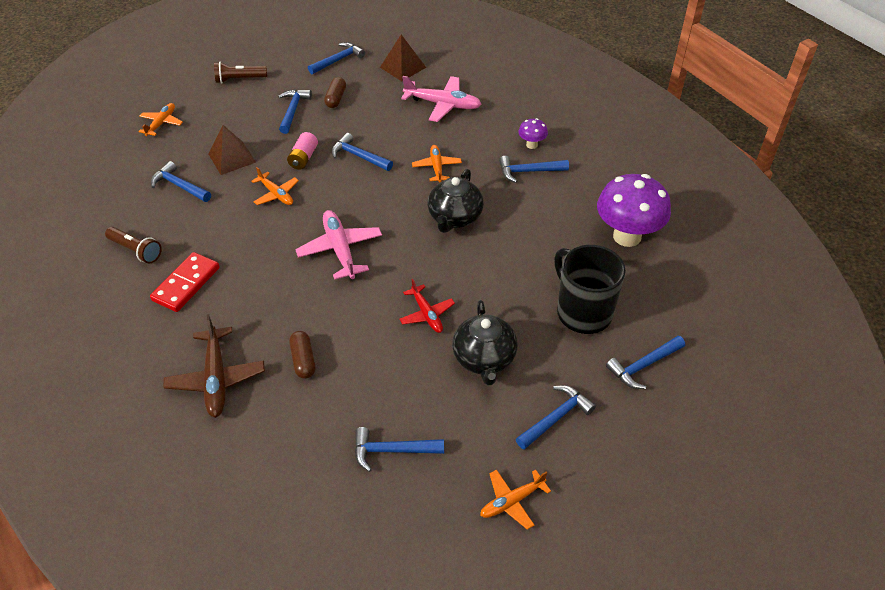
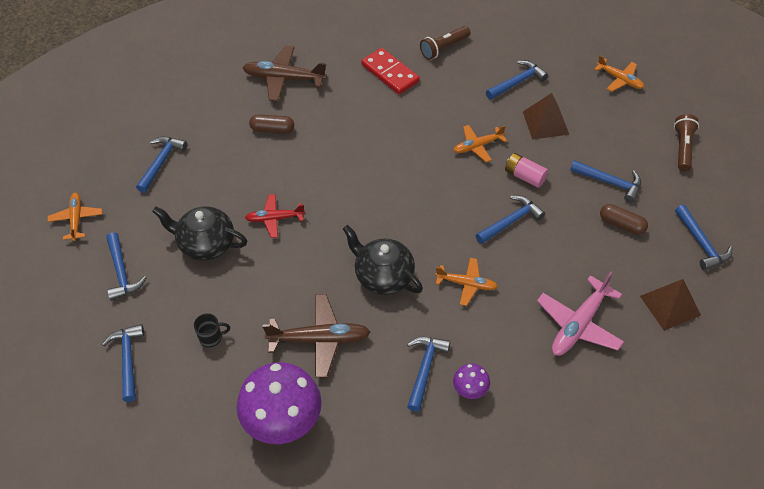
camera: 110 degrees right, 5 degrees up
pink plane [295,210,382,280] -> none
black mug [554,245,626,334] -> black mug [194,313,230,348], size x0.41
none -> brown plane [263,294,370,378]

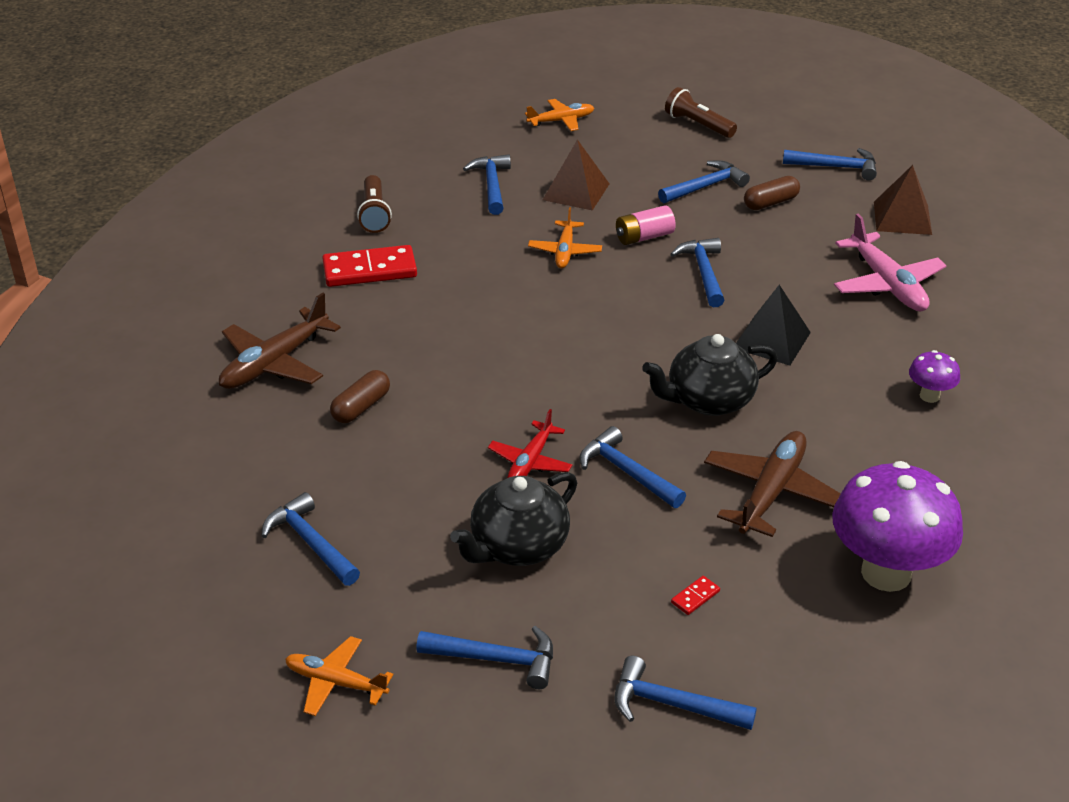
camera: 60 degrees left, 15 degrees down
black mug [194,313,230,348] -> red domino [671,576,720,615]
blue hammer [407,337,450,412] -> blue hammer moved to [579,426,686,508]
orange plane [435,258,498,306] -> black pyramid [736,285,811,366]

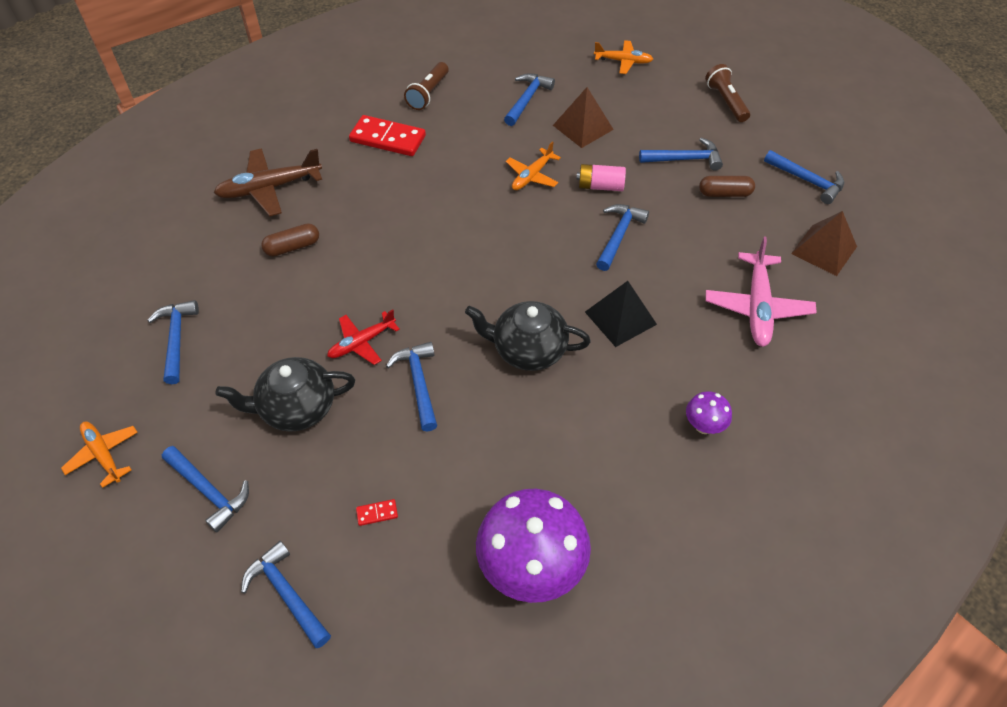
camera: 30 degrees right, 15 degrees up
brown plane [704,431,841,537] -> none

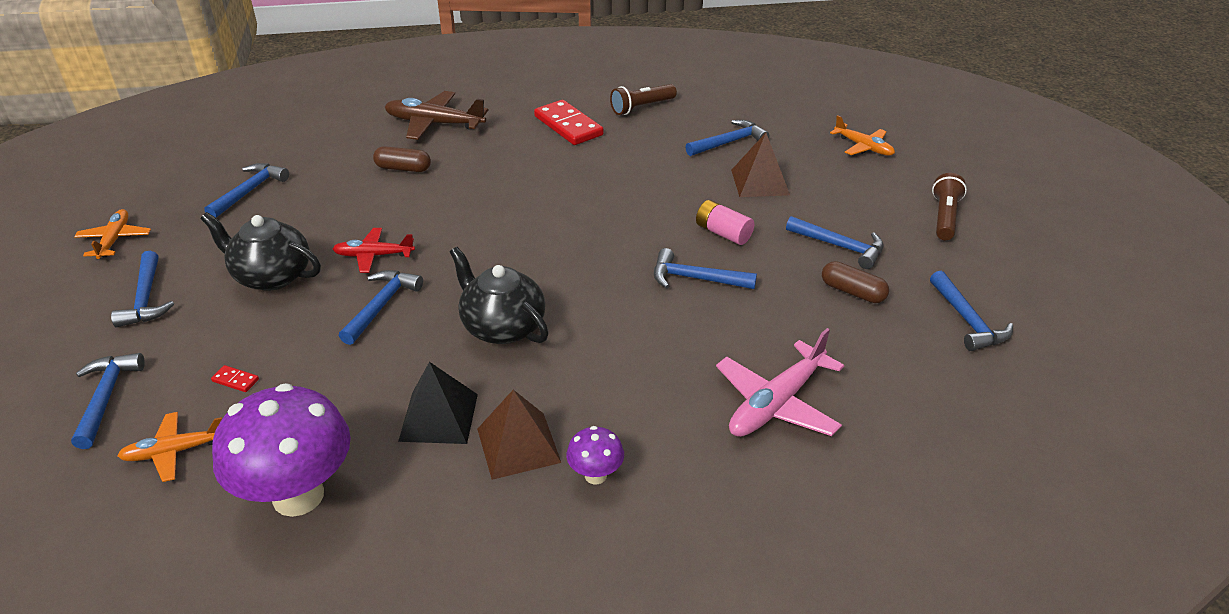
camera: 35 degrees right, 15 degrees down
orange plane [506,141,561,190] -> orange plane moved to [117,412,222,482]
black pyramid [585,281,657,347] -> black pyramid moved to [398,362,478,444]
blue hammer [596,204,649,271] -> blue hammer turned 135 degrees counterclockwise [654,248,757,289]
brown pyramid [791,211,857,276] -> brown pyramid moved to [477,390,561,480]

